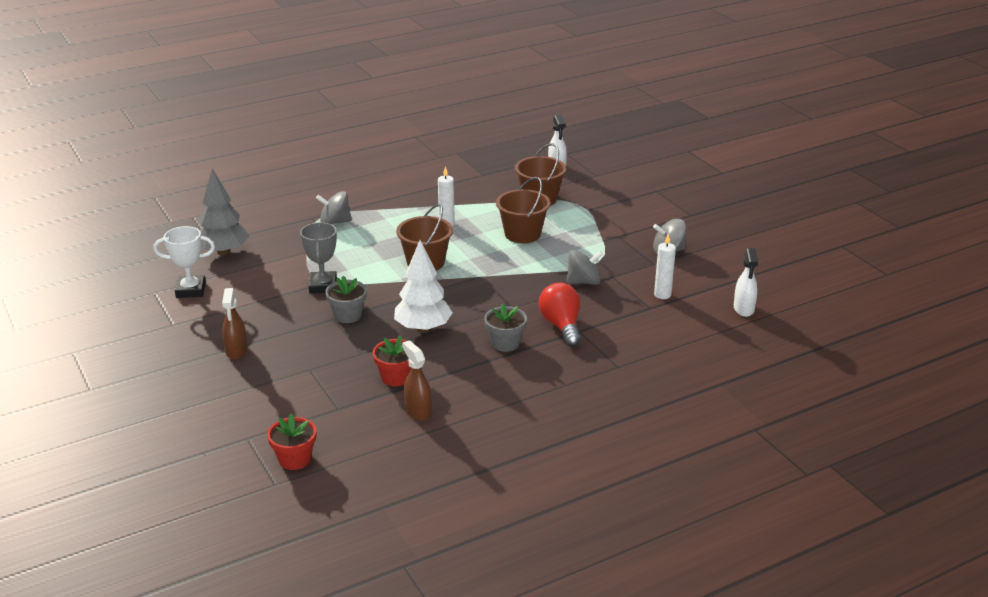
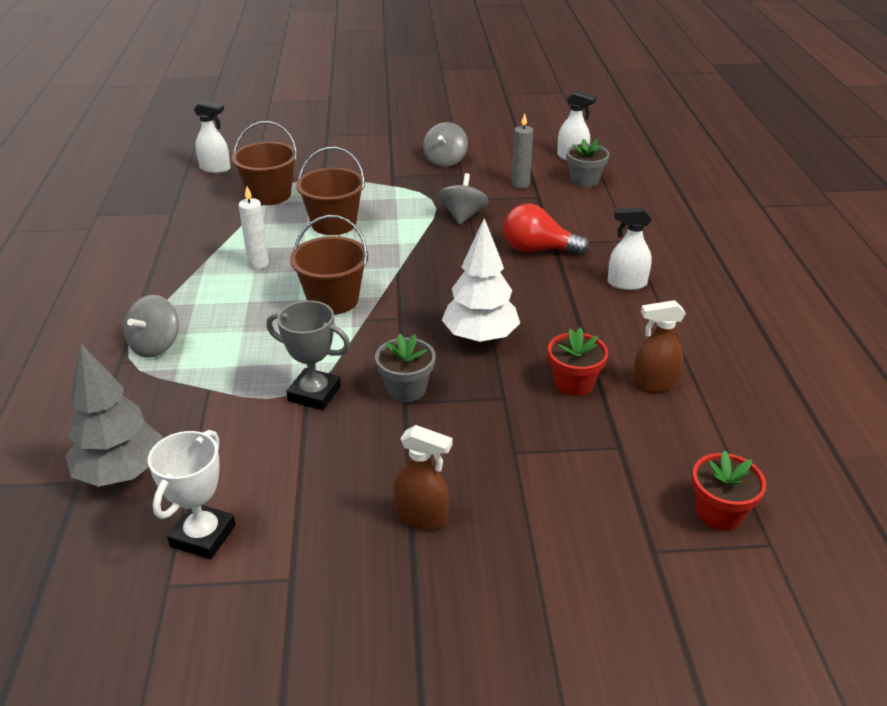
camera: 65 degrees left, 5 degrees up
grey flower pot [484,303,527,352] -> grey flower pot moved to [566,139,609,188]
white candle [654,234,676,299] -> grey candle [511,114,533,189]
none -> white spray bottle [608,207,652,290]

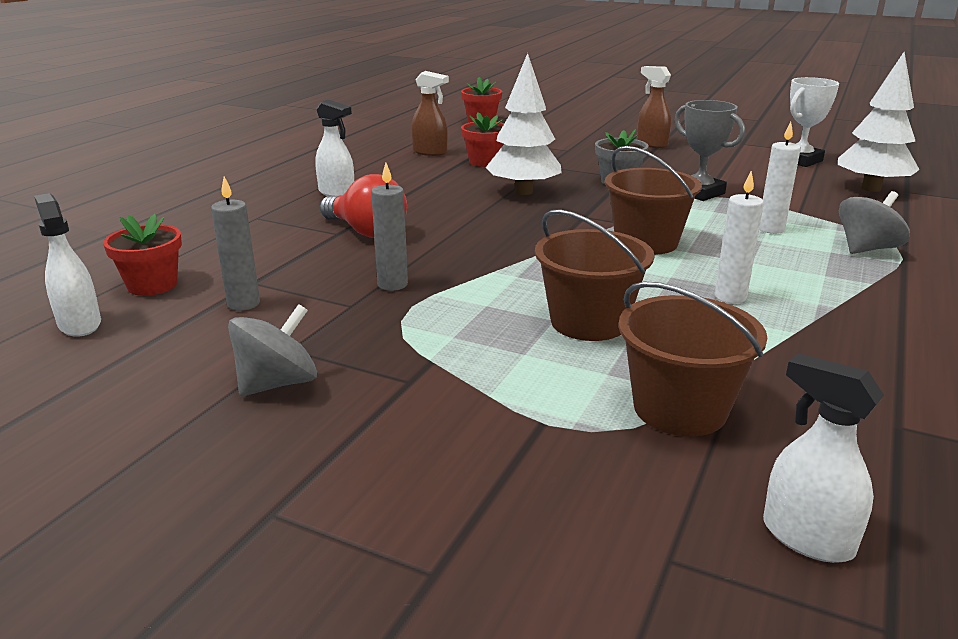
camera: 150 degrees left, 10 degrees down
grey tree [65,344,163,487] -> white tree [838,52,920,192]
grey spinning top [438,173,489,225] -> grey candle [371,162,408,291]
grey flower pot [566,139,609,188] -> red flower pot [103,214,182,296]
none -> white candle [759,122,801,234]

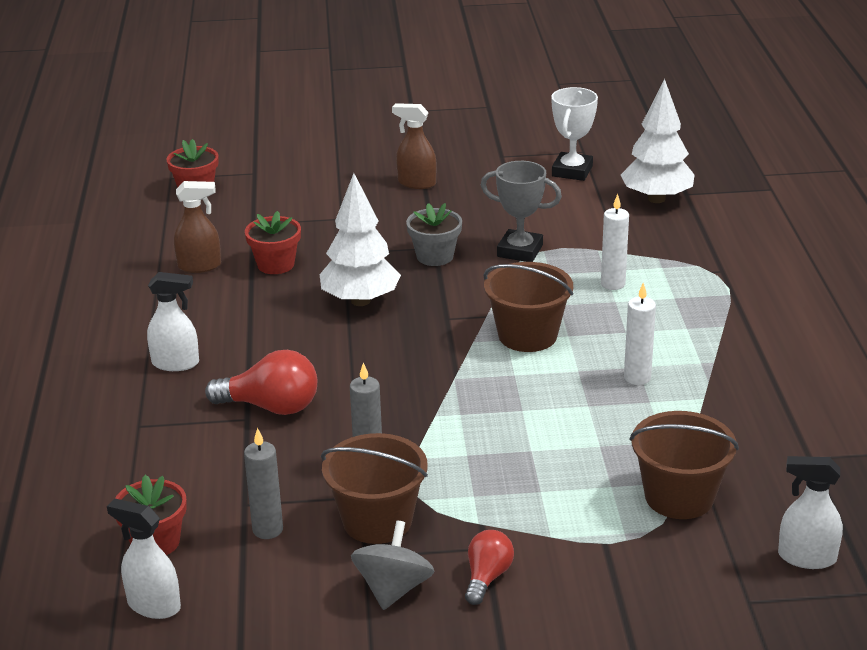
camera: 30 degrees left, 5 degrees up
brown bucket [535,209,655,341] -> brown bucket moved to [321,433,428,544]
grey spinning top [839,191,910,254] -> none
none -> red light bulb [465,530,514,605]

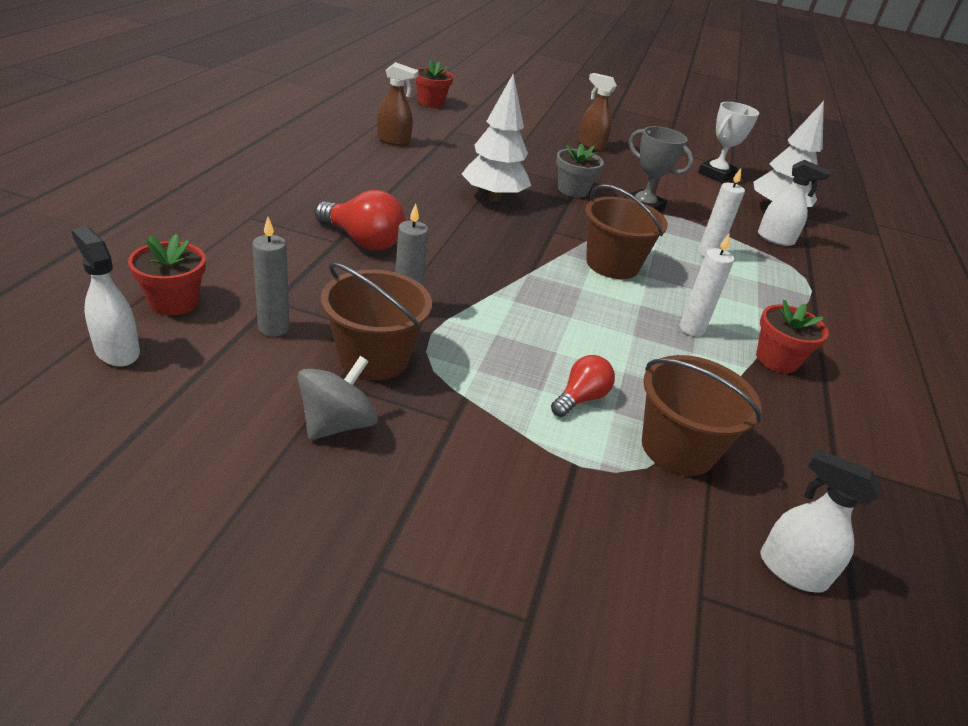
camera: 15 degrees right, 5 degrees up
white spray bottle [147,272,199,371] -> white spray bottle moved to [758,160,830,246]
red flower pot [245,211,301,274] -> red flower pot moved to [756,300,829,373]
red light bulb [465,530,514,605] -> red light bulb moved to [551,355,615,417]

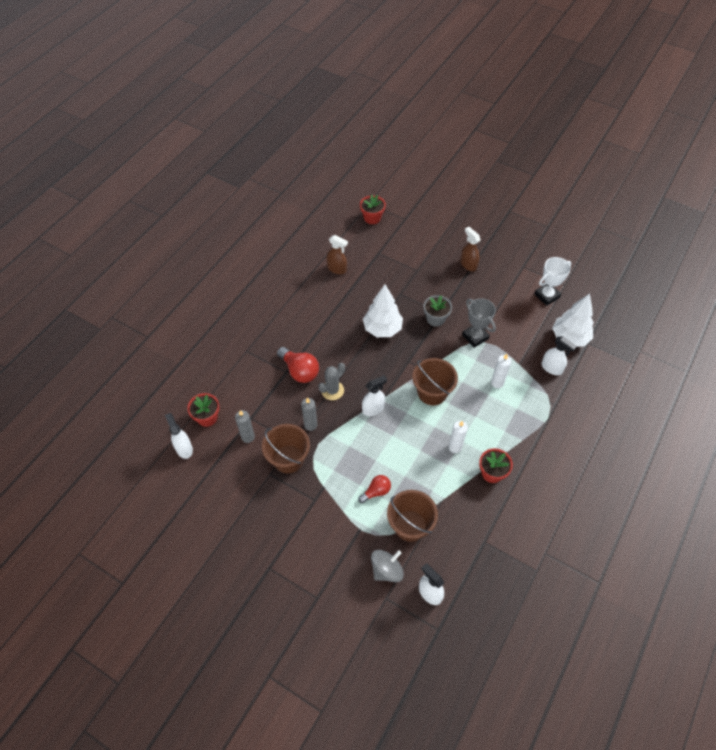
camera: 20 degrees right, 20 degrees up
grey spinning top [297,356,378,440] -> grey spinning top moved to [371,550,404,582]
none -> grey cactus [318,363,345,400]
none -> white spray bottle [362,375,387,416]

